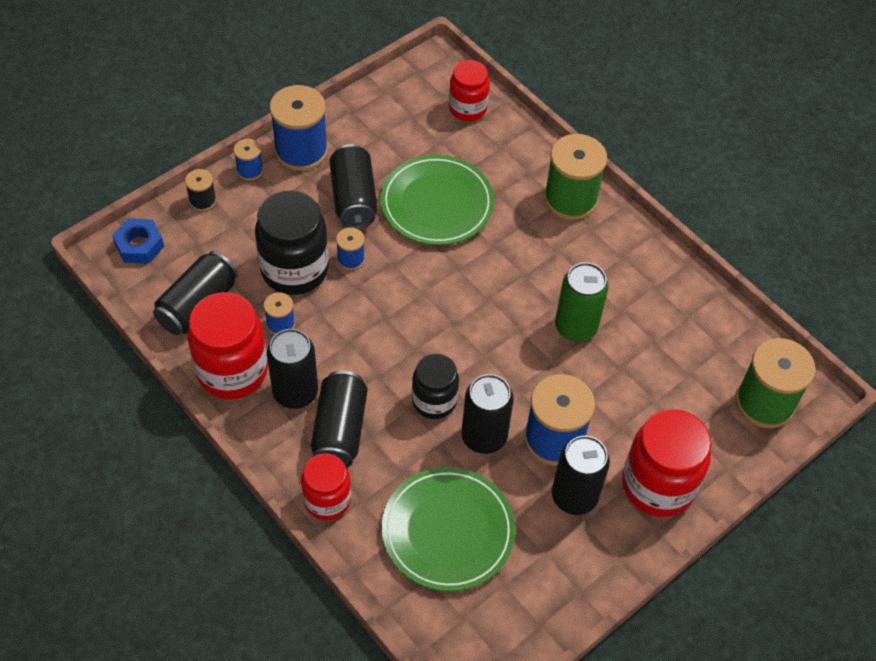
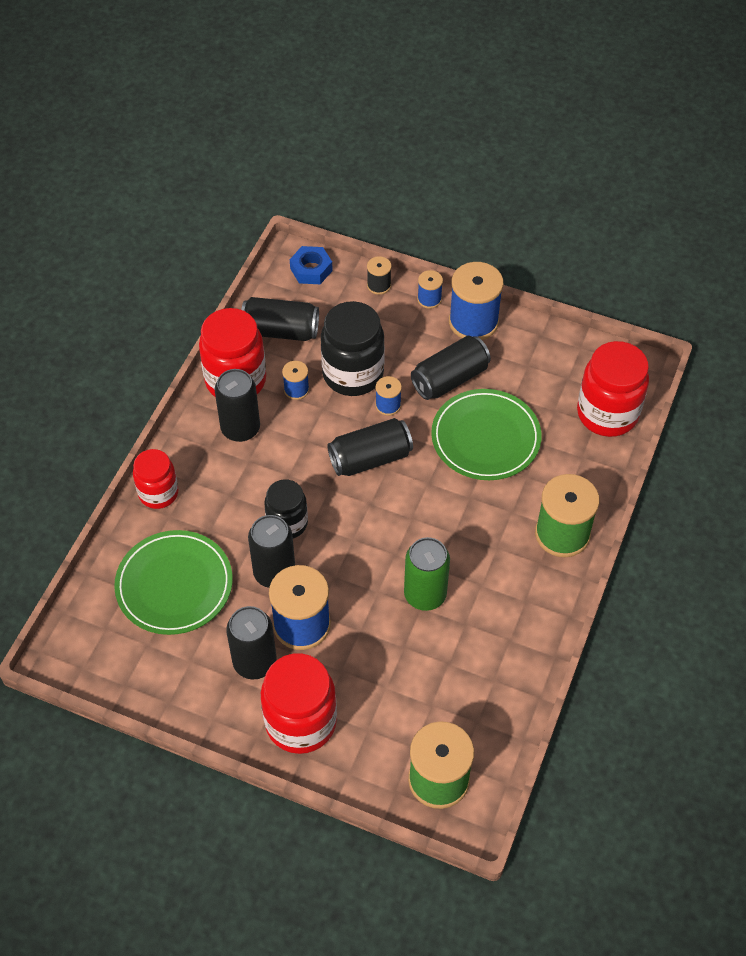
camera: 65 degrees right, 0 degrees up
black can [311,371,368,468] -> black can moved to [327,418,413,476]
red jar [449,60,490,121] -> red jar [577,341,649,437], size x1.60

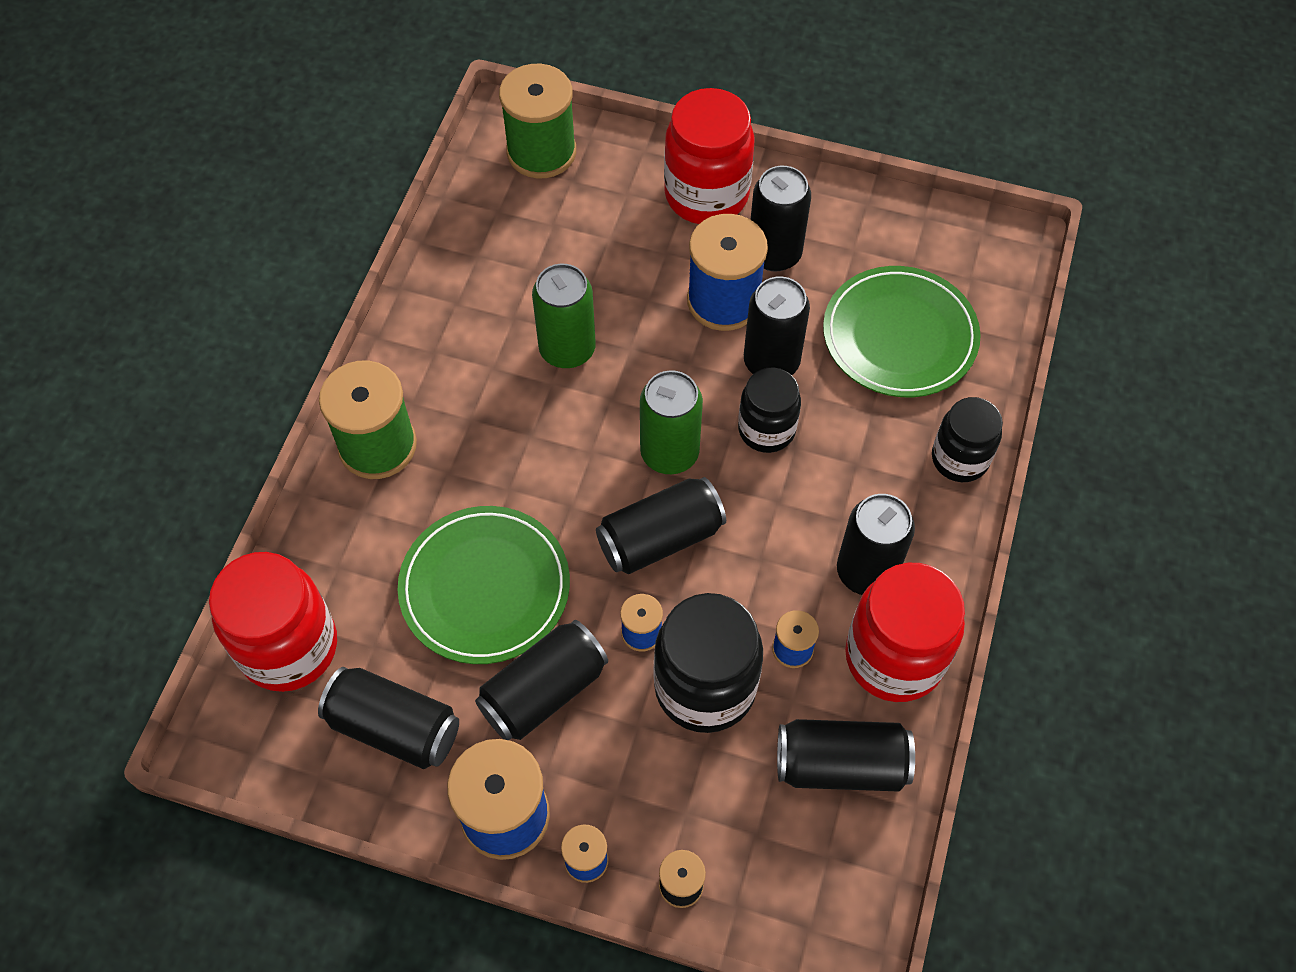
camera: 175 degrees right, 5 degrees up
red jar [133,449,179,509] -> black jar [932,397,1003,482]
blue nut [290,246,333,284] -> none
none -> black can [318,667,459,769]
none -> green can [640,370,703,474]

